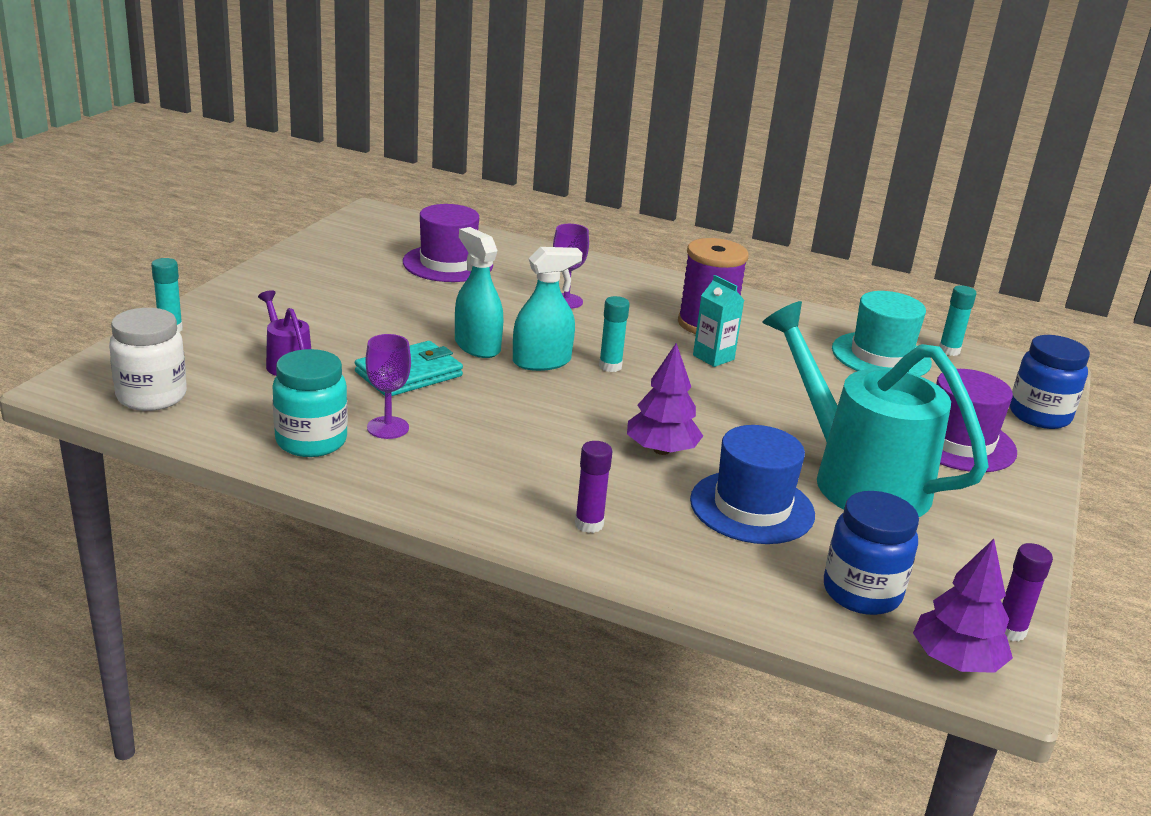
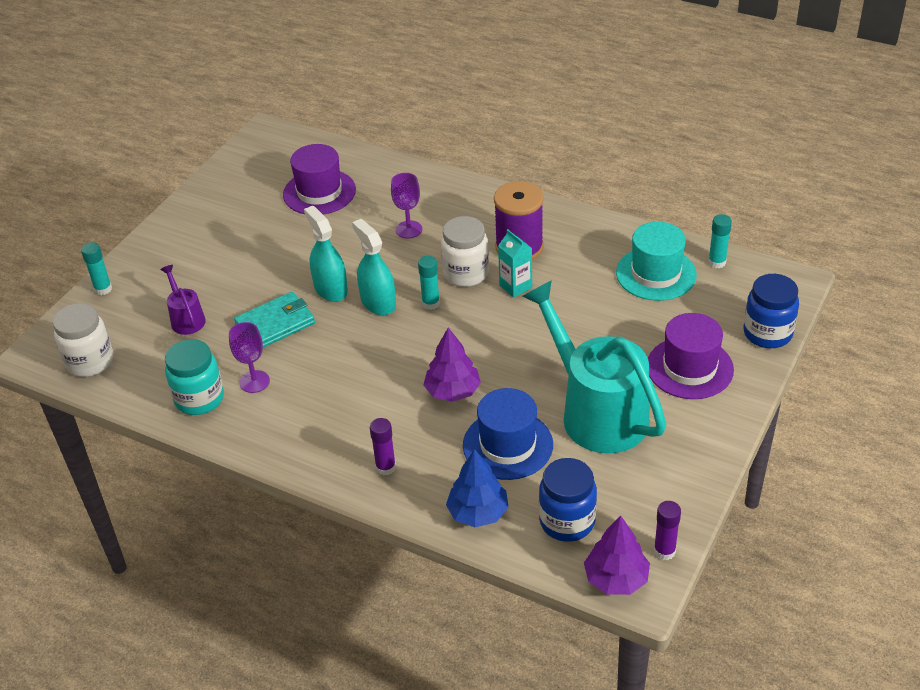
camera: 10 degrees right, 15 degrees up
turquoise spray bottle [513,247,582,371] -> turquoise spray bottle turned 105 degrees counterclockwise [352,219,396,315]
none -> white jar [441,216,489,287]
none -> blue tree [446,449,509,527]

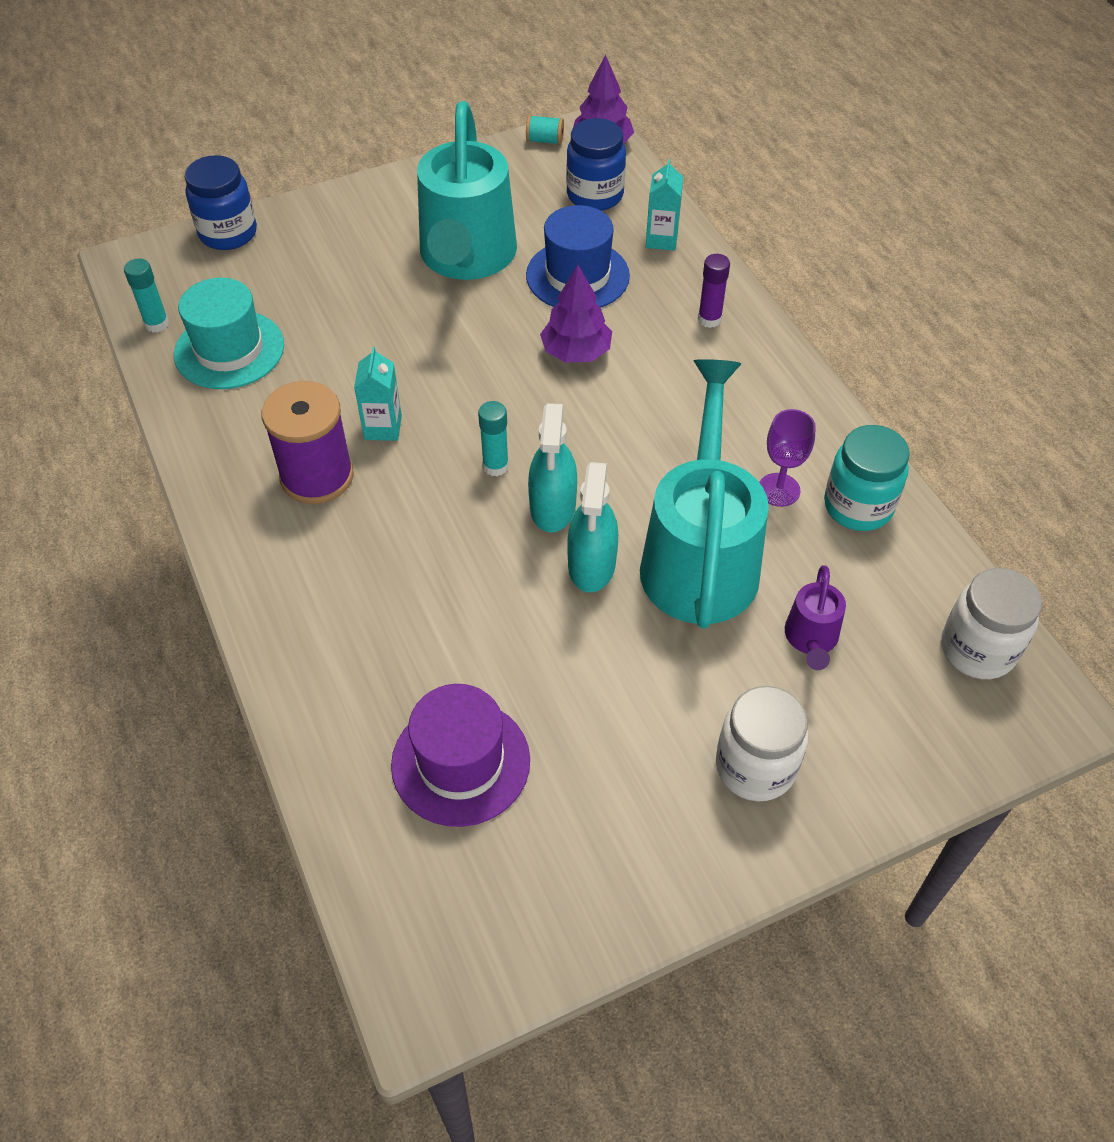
camera: 145 degrees left, 10 degrees up
turquoise glue stick [81,242,112,295] -> none
turquoise wallet [234,292,315,348] -> turquoise watering can [640,359,769,629]
purple goblet [391,173,422,239] -> none
white jar [441,216,489,287] -> white jar moved to [716,686,809,801]
blue tree [446,449,509,527] -> turquoise carton [646,159,683,251]
purple hat [648,313,734,399] -> none
purple glue stick [654,501,681,560] -> turquoise spool [526,115,564,145]

